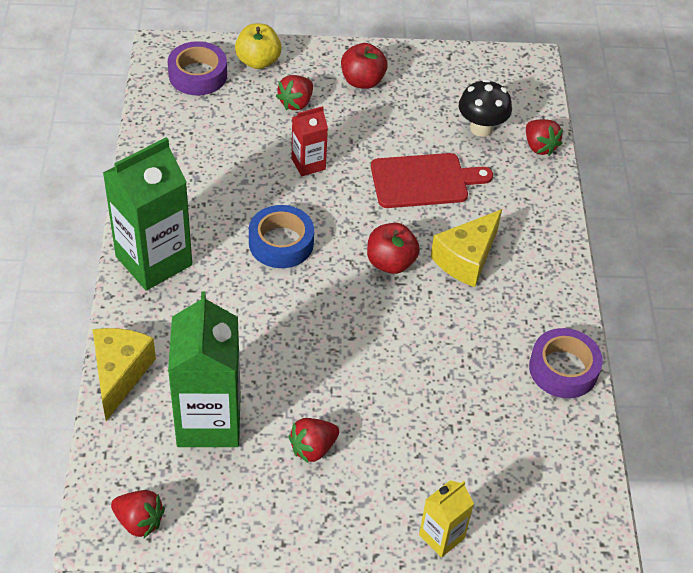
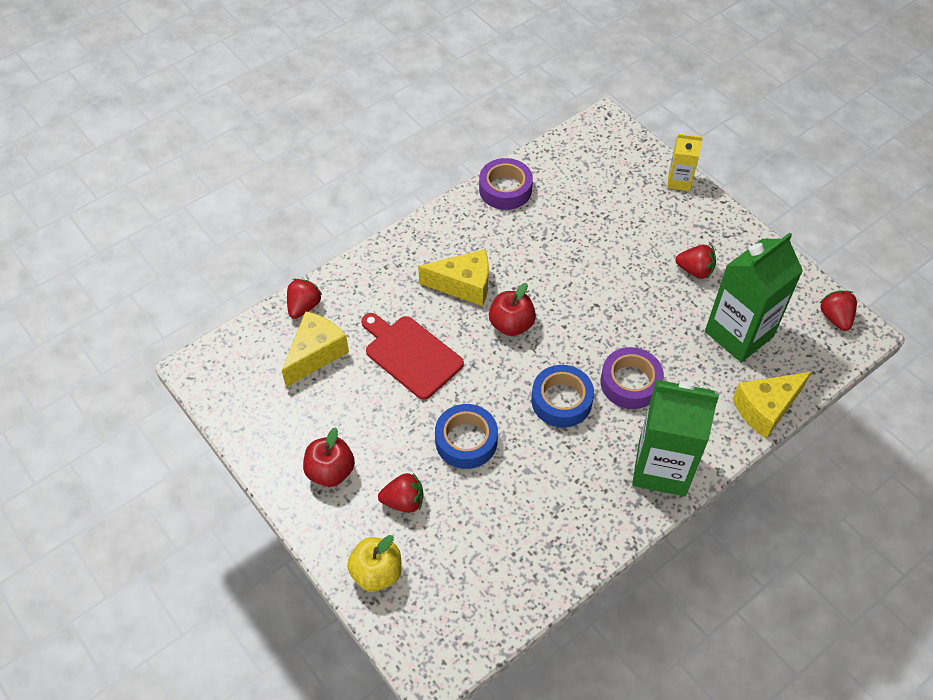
camera: 125 degrees left, 5 degrees up
purple tape [168,41,227,95] -> purple tape moved to [600,347,664,409]
red carton [292,106,328,176] -> blue tape [435,404,498,469]
black mushroom [459,79,512,137] -> yellow cheese [282,311,349,387]

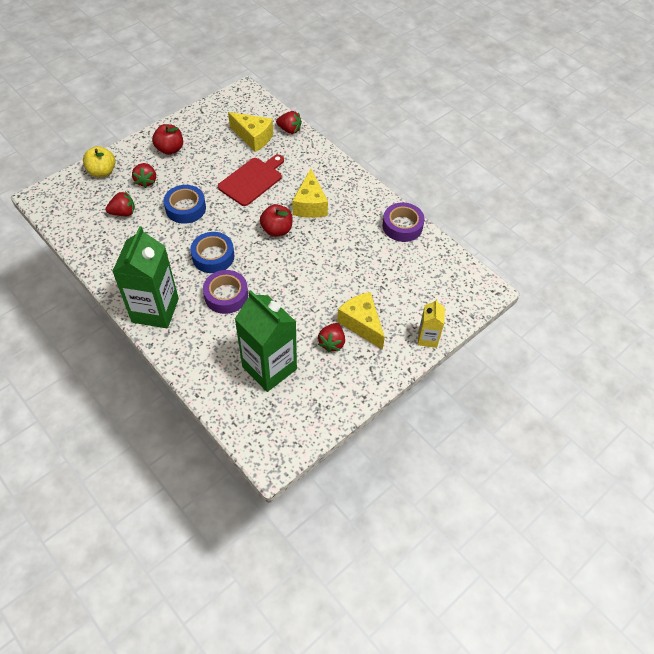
camera: 85 degrees right, 0 degrees up
yellow cheese [733,372,811,439] -> yellow cheese moved to [337,292,385,350]
red strawberry [820,290,857,331] -> red strawberry moved to [105,191,135,216]

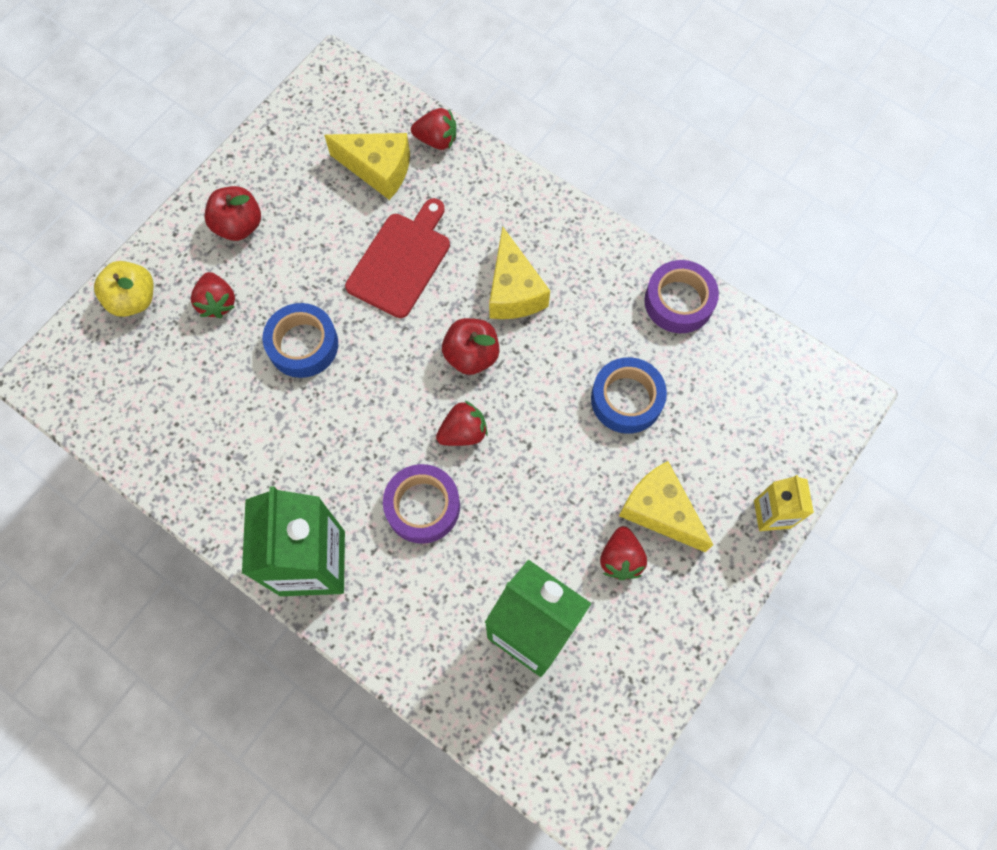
camera: 10 degrees left, 15 degrees up
red strawberry [105,191,135,216] -> red strawberry moved to [436,401,488,446]
blue tape [190,232,234,273] -> blue tape moved to [591,357,667,434]

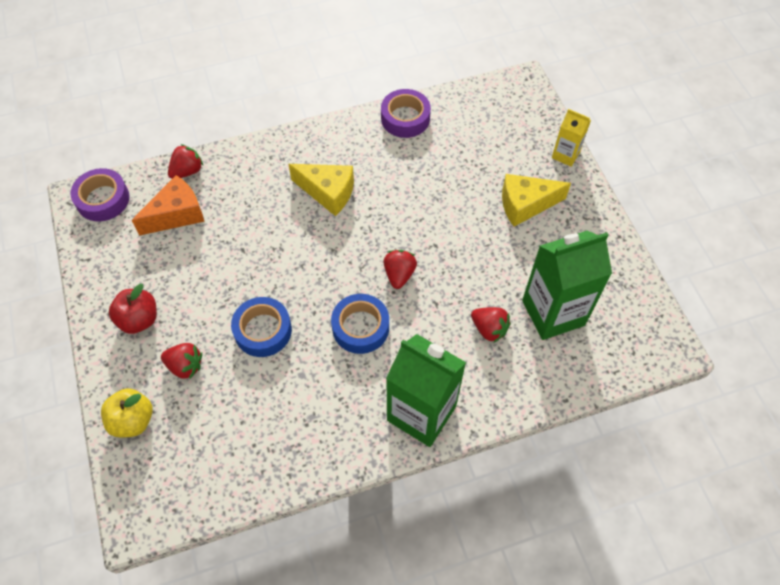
camera: 55 degrees left, 10 degrees down
yellow cheese [324,133,410,200] -> orange cheese [131,175,205,236]
red cutting board [345,198,450,318] -> none
purple tape [383,464,460,544] -> purple tape moved to [70,168,129,222]
red apple [442,318,500,375] -> none
blue tape [591,357,667,434] -> blue tape moved to [331,294,389,354]
red strawberry [600,526,647,580] -> red strawberry moved to [471,307,511,343]

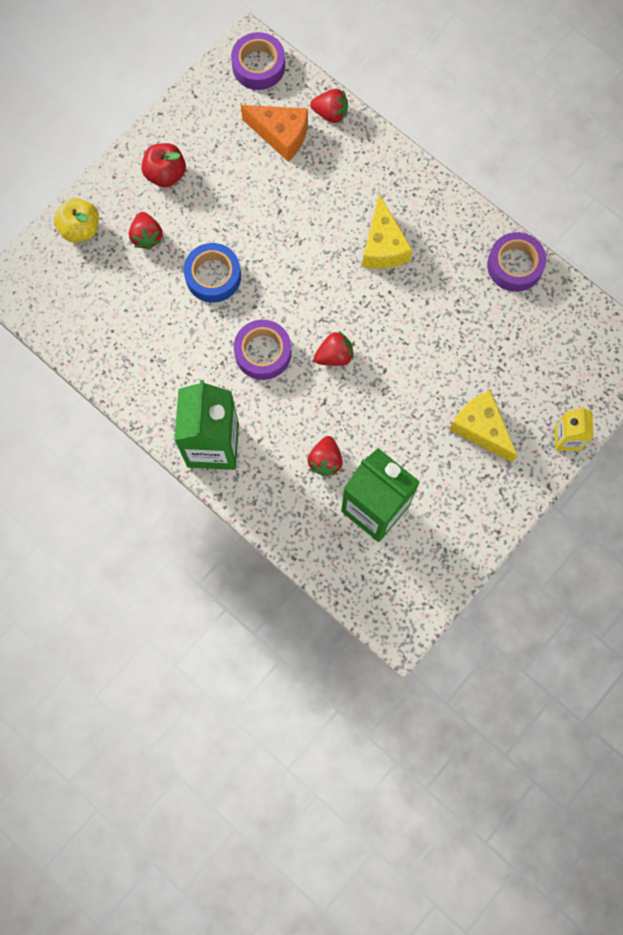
camera: 60 degrees right, 15 degrees up
blue tape [331,294,389,354] -> purple tape [234,320,291,380]

